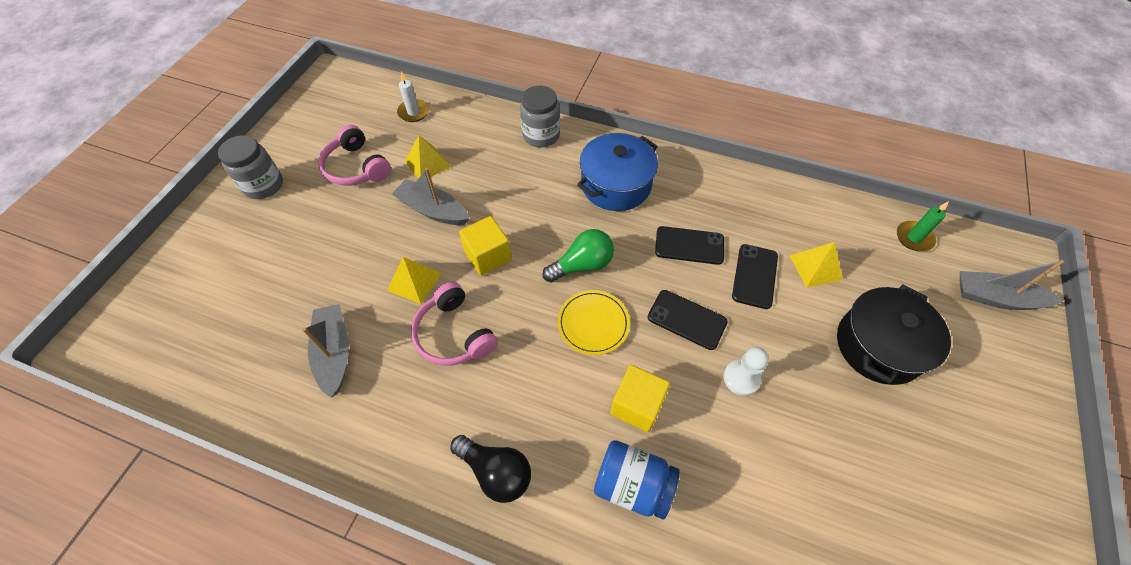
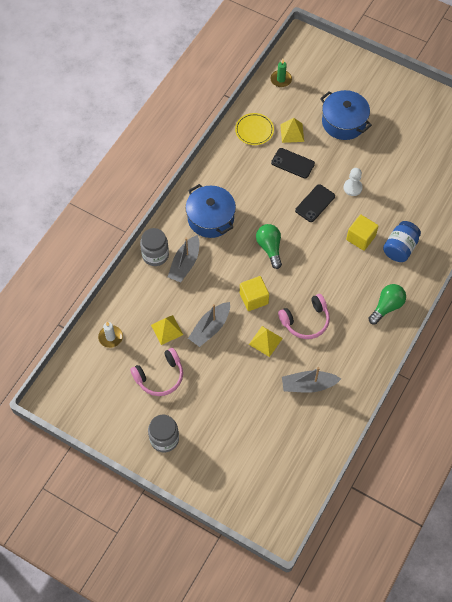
camera: 80 degrees left, 5 degrees up
black light bulb [450,435,531,503] -> green light bulb [368,284,406,324]
yellow plate [558,290,630,355] -> yellow plate moved to [235,113,274,145]
black phone [655,226,724,265] -> none
black pot [837,284,951,385] -> blue pot [320,90,372,140]
grey boat [960,260,1064,310] -> grey boat moved to [168,235,199,282]

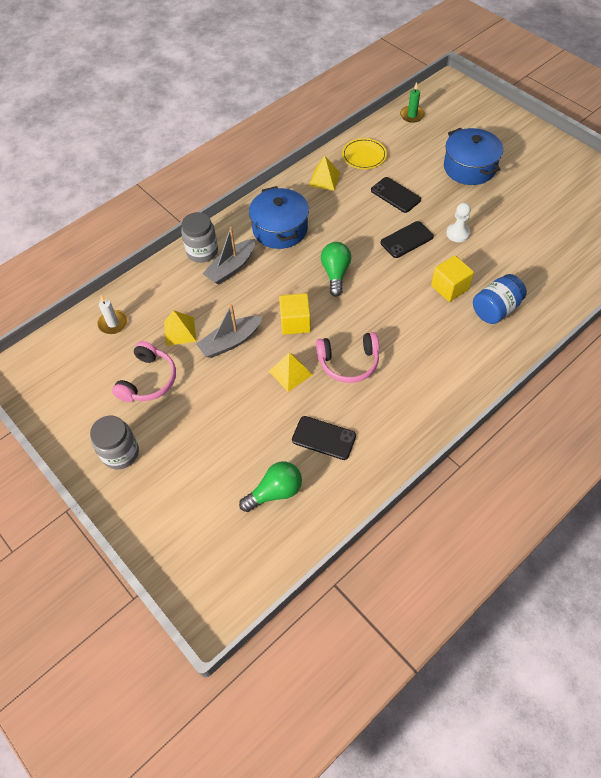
camera: 20 degrees right, 5 degrees down
pink headphones [130,348,183,396] -> pink headphones turned 60 degrees counterclockwise [112,341,176,402]
yellow pyramid [280,118,304,143] -> yellow pyramid moved to [309,156,340,191]
grey boat [282,367,341,393] -> black phone [292,416,356,460]
green light bulb [368,284,406,324] -> green light bulb moved to [239,461,302,512]

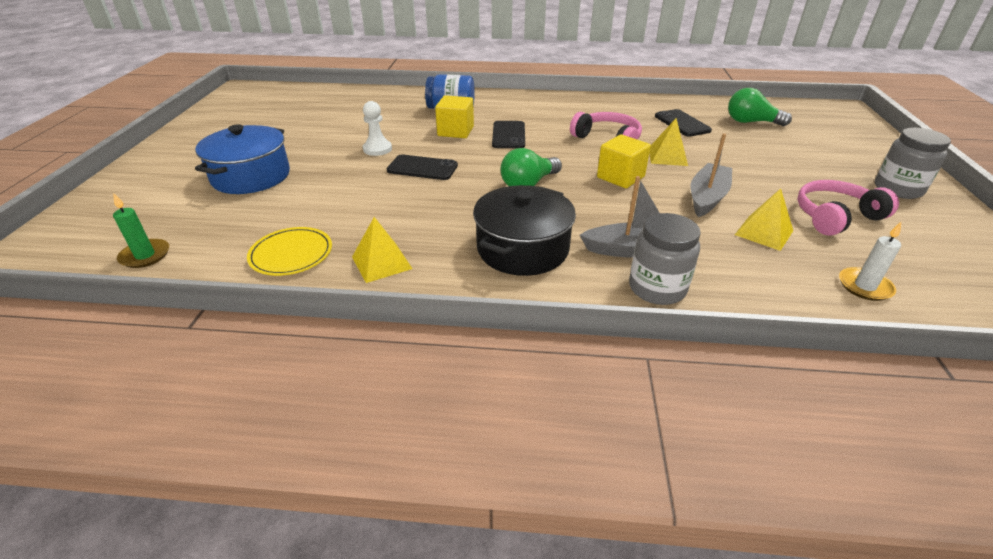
camera: 135 degrees left, 20 degrees down
grey boat [196,304,263,358] -> grey boat turned 75 degrees counterclockwise [690,133,732,217]
blue pot [249,186,309,249] -> black pot [473,185,576,276]
black phone [371,177,421,213] -> black phone moved to [492,121,525,148]

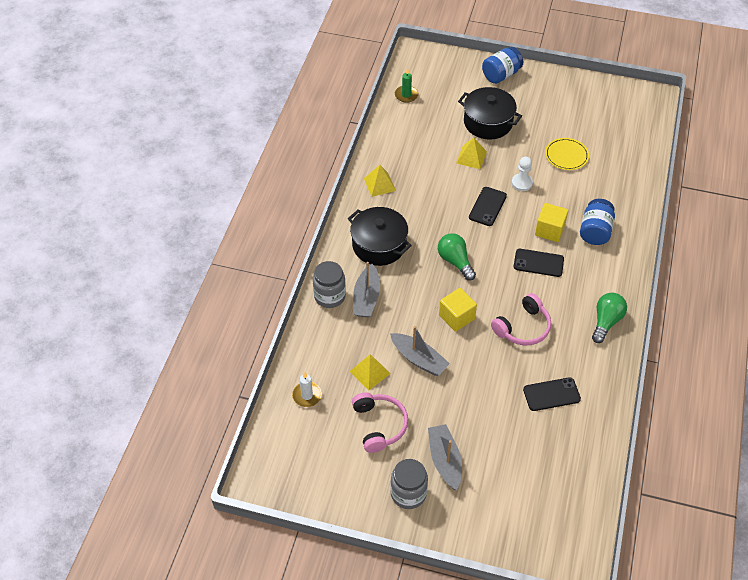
camera: 100 degrees right, 15 degrees up
blue pot [195,124,290,194] -> black pot [458,87,522,139]
yellow plate [247,227,332,276] -> yellow plate moved to [545,138,589,170]
yellow pyramid [649,118,688,166] -> yellow pyramid moved to [456,137,487,169]
green light bulb [728,88,792,126] -> green light bulb moved to [592,293,627,343]
none -> grey boat [428,424,462,490]
none -> blue jar [482,47,523,84]

